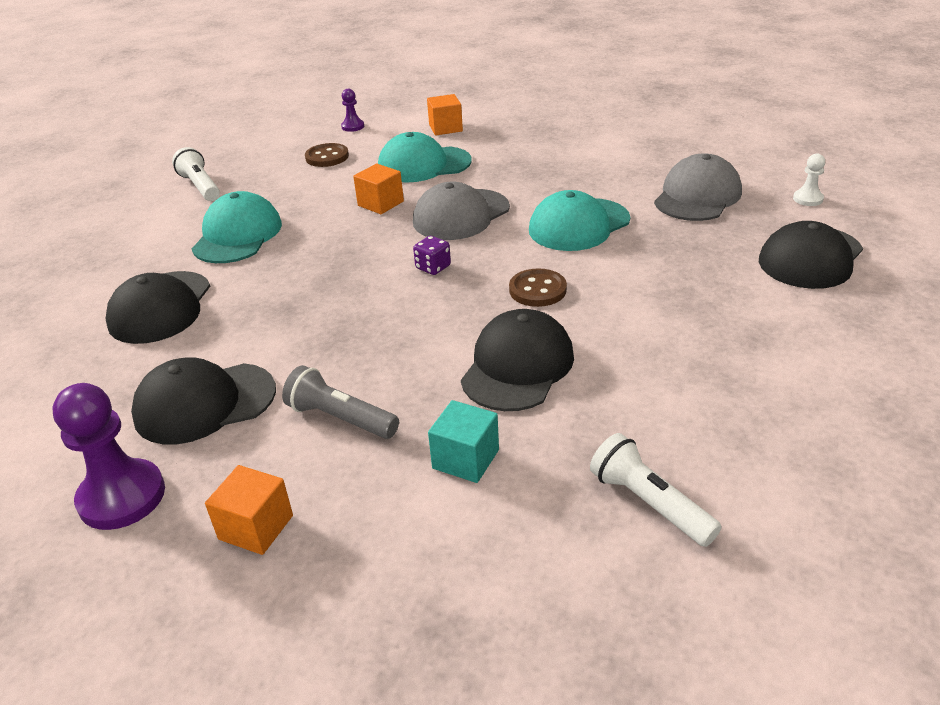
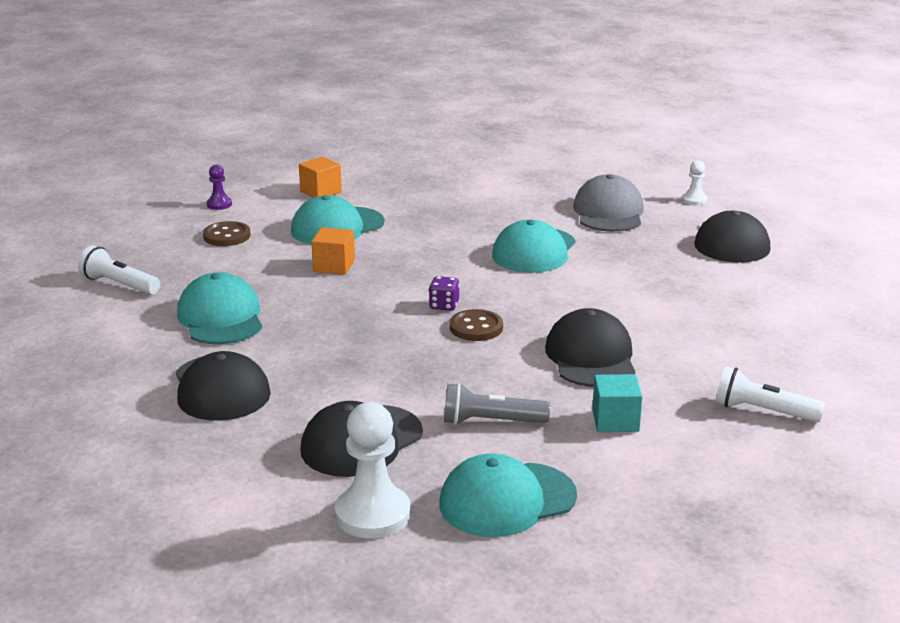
camera: 30 degrees left, 10 degrees down
purple pawn [53,383,165,530] -> white pawn [335,402,411,538]
orange cube [205,465,293,555] -> turquoise cap [439,453,577,537]
grey cap [413,182,510,240] -> none
brown button [509,268,567,307] -> brown button moved to [450,309,503,341]

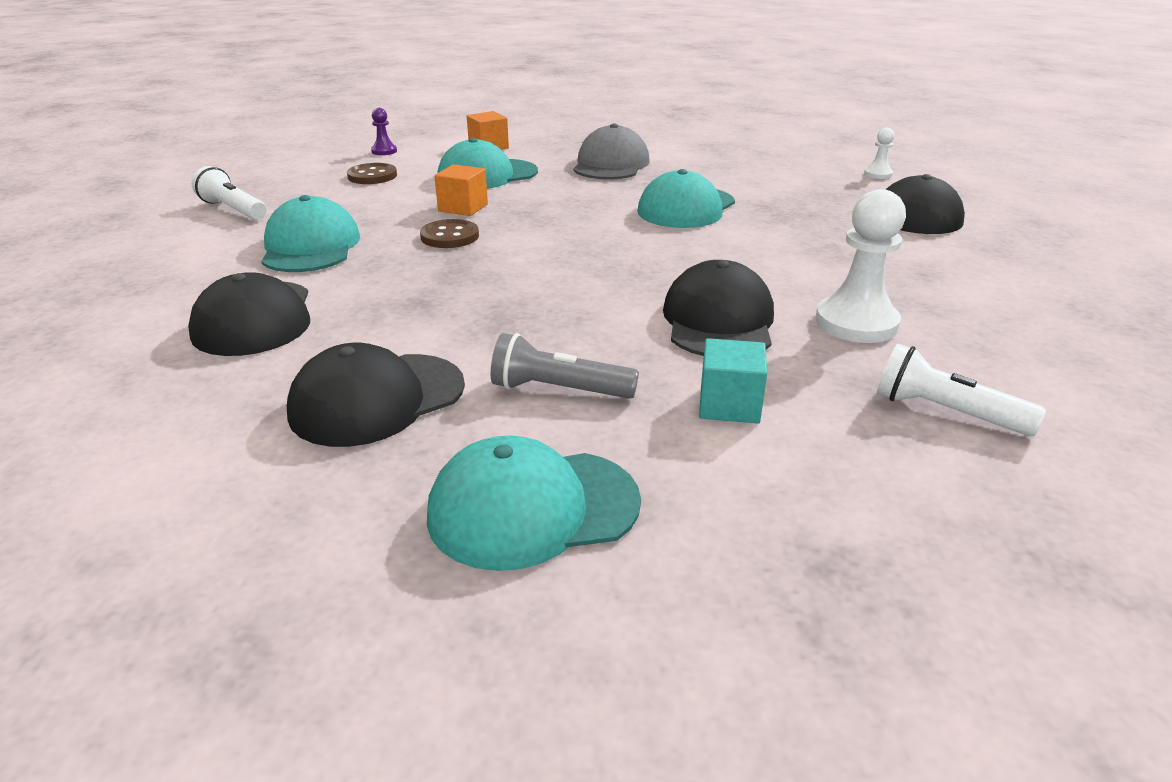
camera: 10 degrees right, 5 degrees up
white pawn [335,402,411,538] -> white pawn moved to [815,189,906,343]
purple dice [429,276,460,311] -> none
brown button [450,309,503,341] -> brown button moved to [420,219,479,248]
grey cap [573,174,644,232] -> grey cap moved to [573,123,650,180]

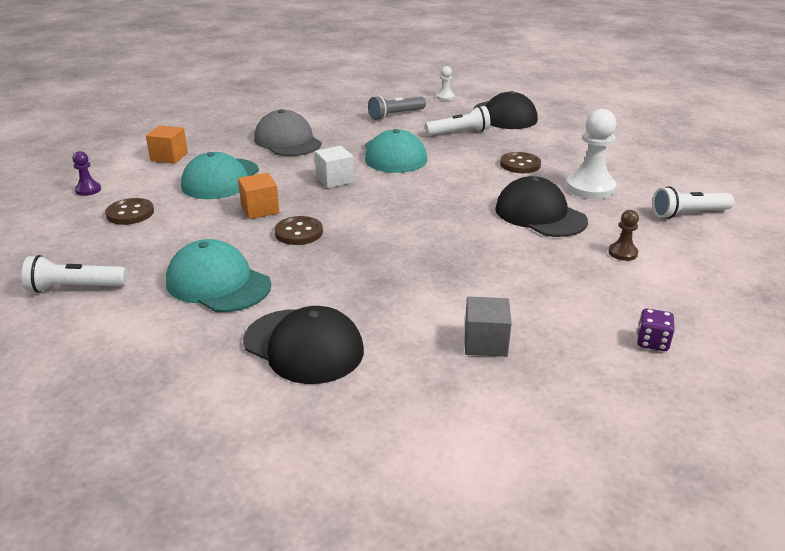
camera: 45 degrees left, 0 degrees up
black cap [287,343,465,447] -> grey cube [465,296,512,357]
turquoise cap [427,436,641,571] -> purple dice [637,308,675,351]
grey flashlight [491,333,639,399] -> grey flashlight moved to [368,95,426,120]
turquoise cube [699,338,767,424] -> brown pawn [608,210,639,261]
none -> white cube [315,146,354,188]
none -> white flashlight [425,106,490,136]
none -> brown button [500,152,541,173]

